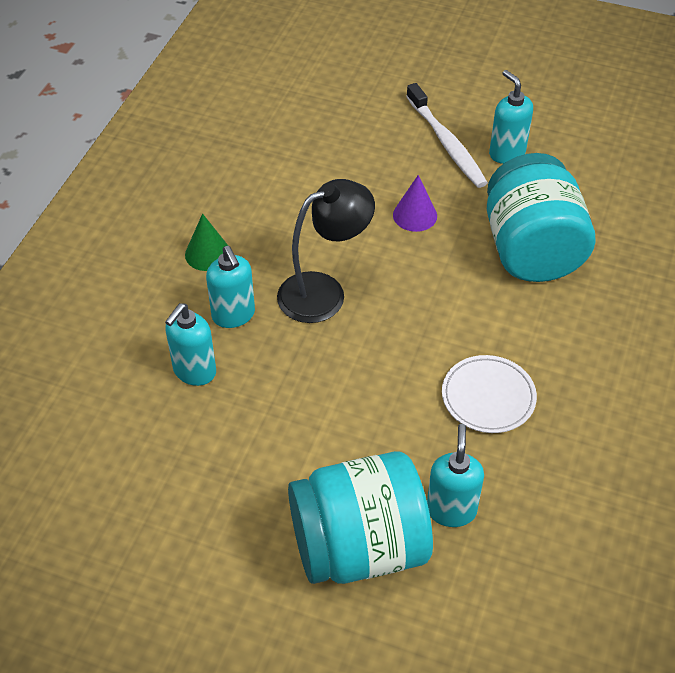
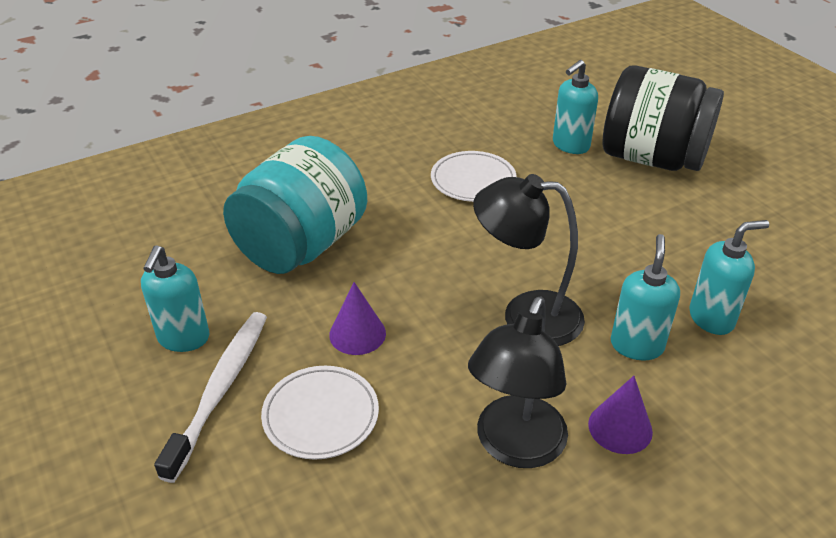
camera: 140 degrees left, 10 degrees down
green cone [185,214,228,271] -> purple cone [588,376,653,454]
turquoise jar [288,451,433,584] -> black jar [602,65,724,171]
none -> white plate [261,366,379,460]
none -> black lamp [468,297,568,468]

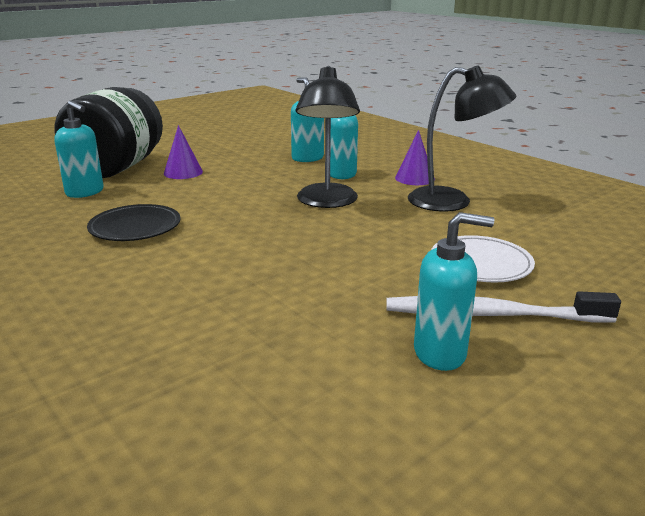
camera: 100 degrees left, 15 degrees down
turquoise jar [223,136,367,274] -> none
purple cone [329,282,386,355] -> purple cone moved to [164,125,203,179]
white plate [431,151,517,202] -> black plate [87,204,181,241]

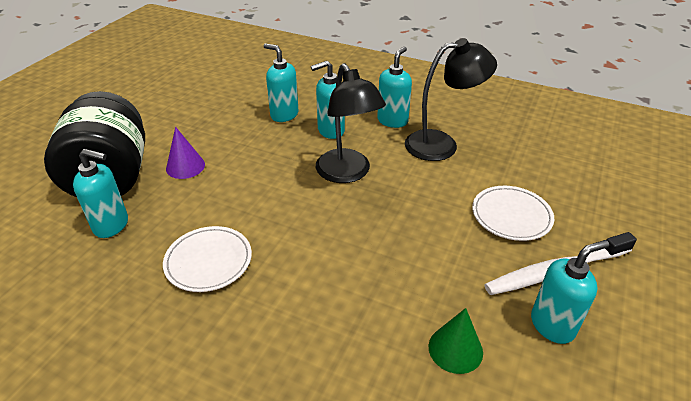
camera: 25 degrees left, 15 degrees up
black plate [87,204,181,241] -> white plate [163,226,252,292]
purple cone [395,130,435,185] -> turquoise soap dispenser [377,46,412,128]
none -> green cone [429,308,483,374]

